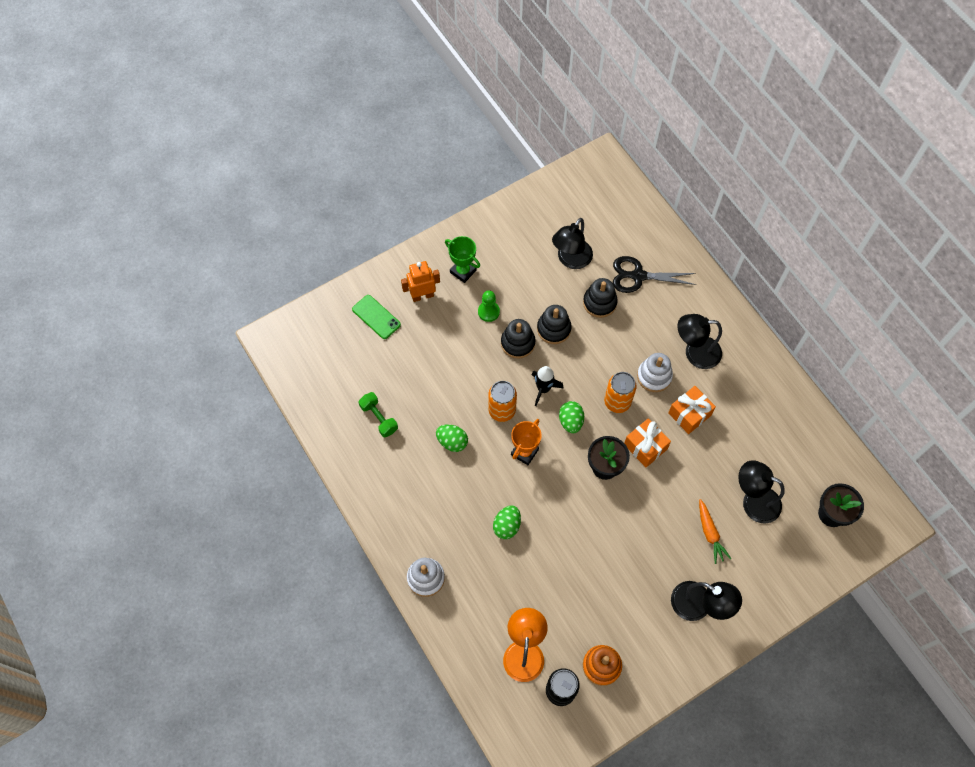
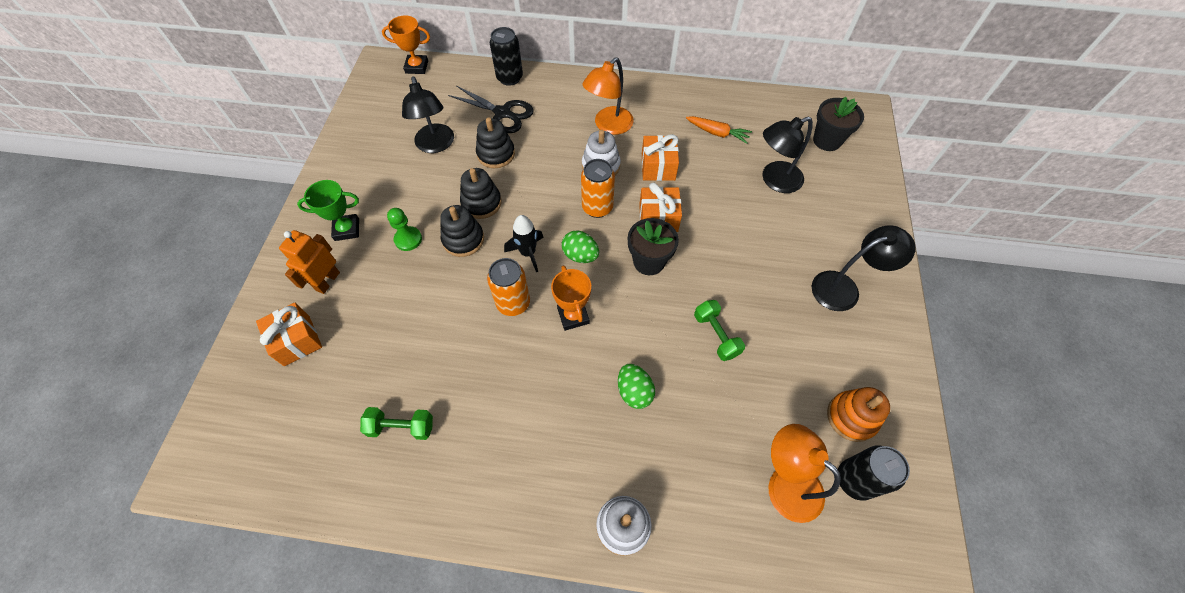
camera: 50 degrees left, 5 degrees down
green phone [352,295,401,339] -> orange gift [256,303,322,366]
green egg [436,424,468,452] -> none
black scissors [613,256,696,293] -> black scissors turned 105 degrees counterclockwise [448,86,534,133]
black lamp [677,314,722,369] -> orange lamp [582,58,634,135]
orange carrot [699,499,731,564] -> orange carrot moved to [686,116,752,144]
none -> orange trophy [382,15,430,74]
none -> black can [490,27,523,86]
none -> green dumbbell [694,300,745,361]

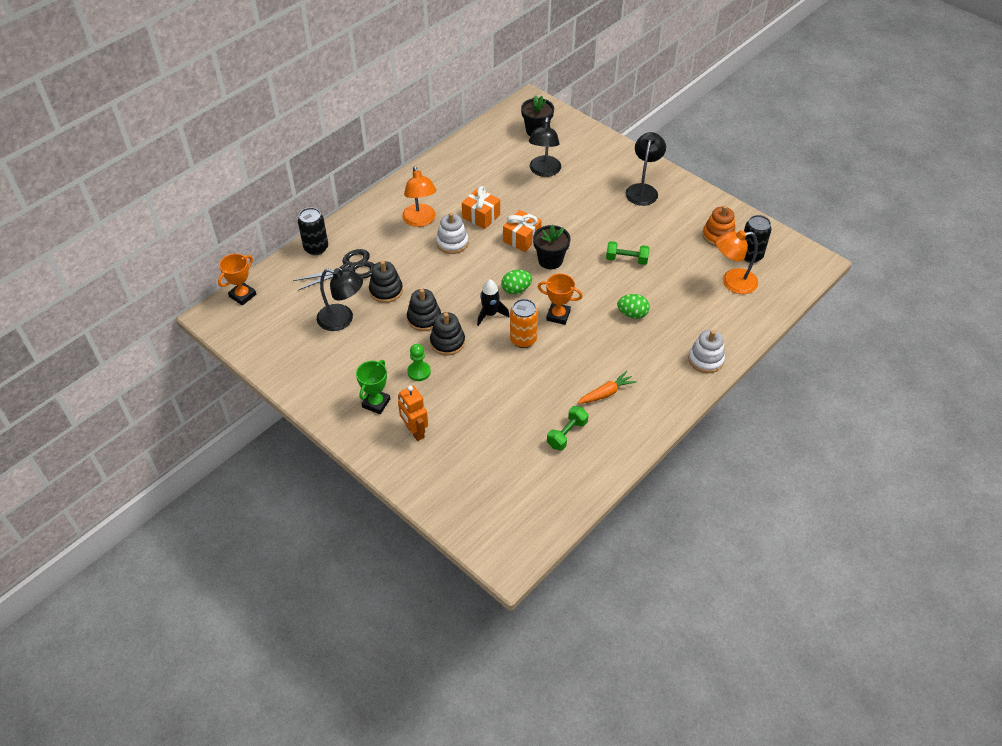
camera: 55 degrees left, 10 degrees down
orange gift [256,303,322,366] -> none
orange can [581,159,615,218] -> none
orange carrot [686,116,752,144] -> orange carrot moved to [577,371,636,404]

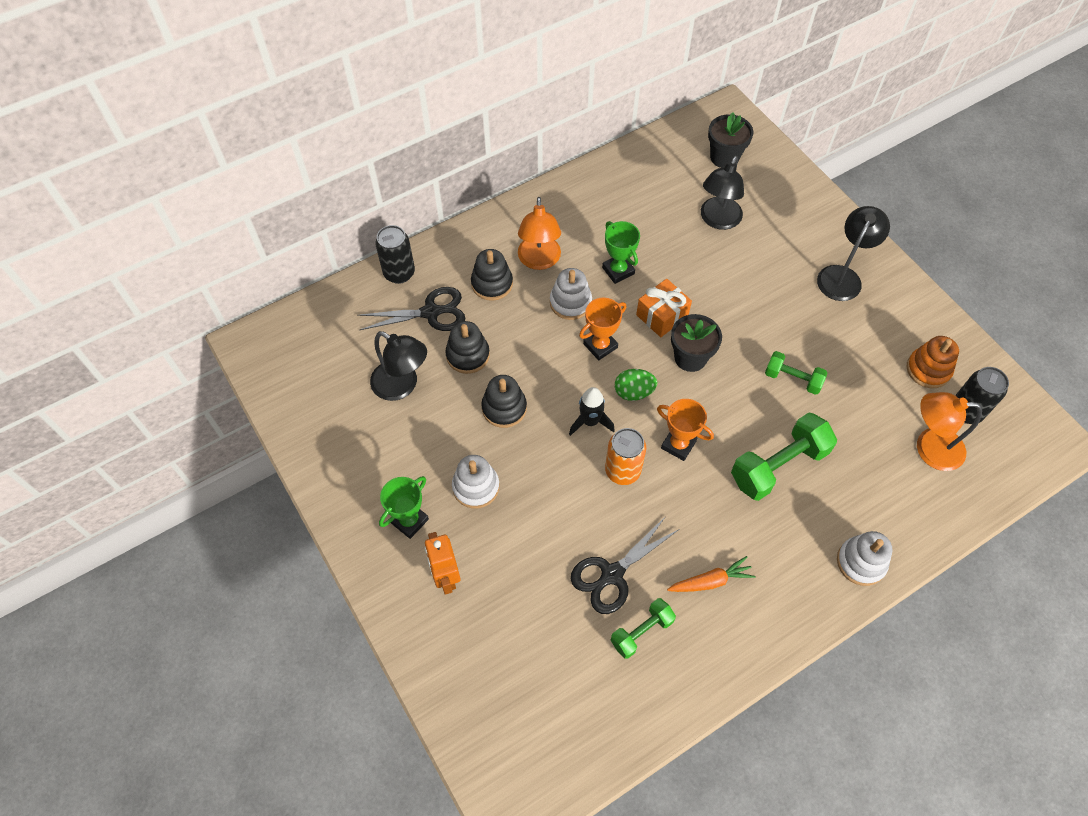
camera: 15 degrees right, 10 degrees up
orange trophy [218,254,256,305] -> orange trophy moved to [579,298,626,360]
green pawn [407,344,431,381] -> white stacking toy [452,455,499,508]
black stacking toy [430,312,465,356] -> black stacking toy moved to [471,249,513,301]
orange gift [462,186,500,229] -> green trophy [602,221,640,284]
green egg [617,294,650,319] -> green dumbbell [731,413,837,501]
none -> black scissors [571,516,679,614]

